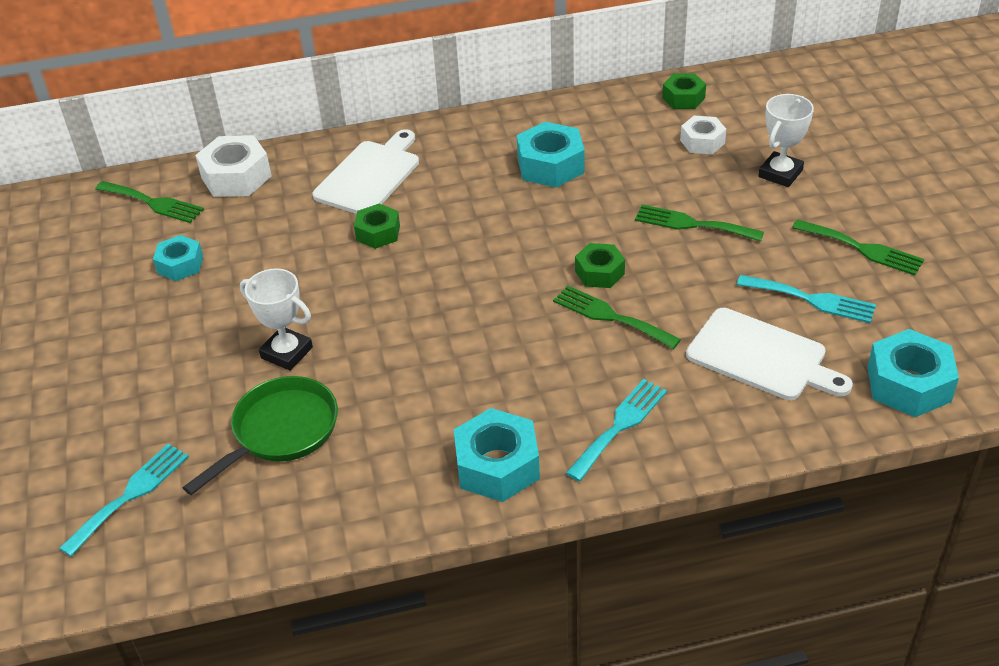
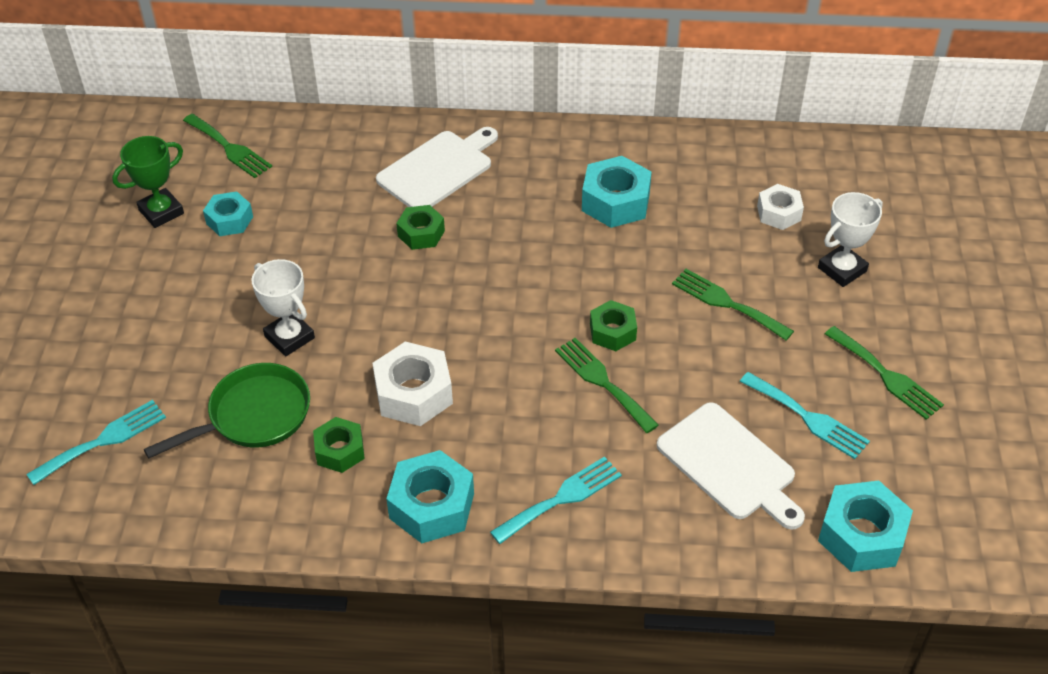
camera: 15 degrees right, 5 degrees up
white nut [195,135,272,197] -> white nut moved to [372,341,453,426]
green nut [662,73,706,109] -> green nut moved to [313,417,365,473]
none -> green trophy [112,136,184,228]

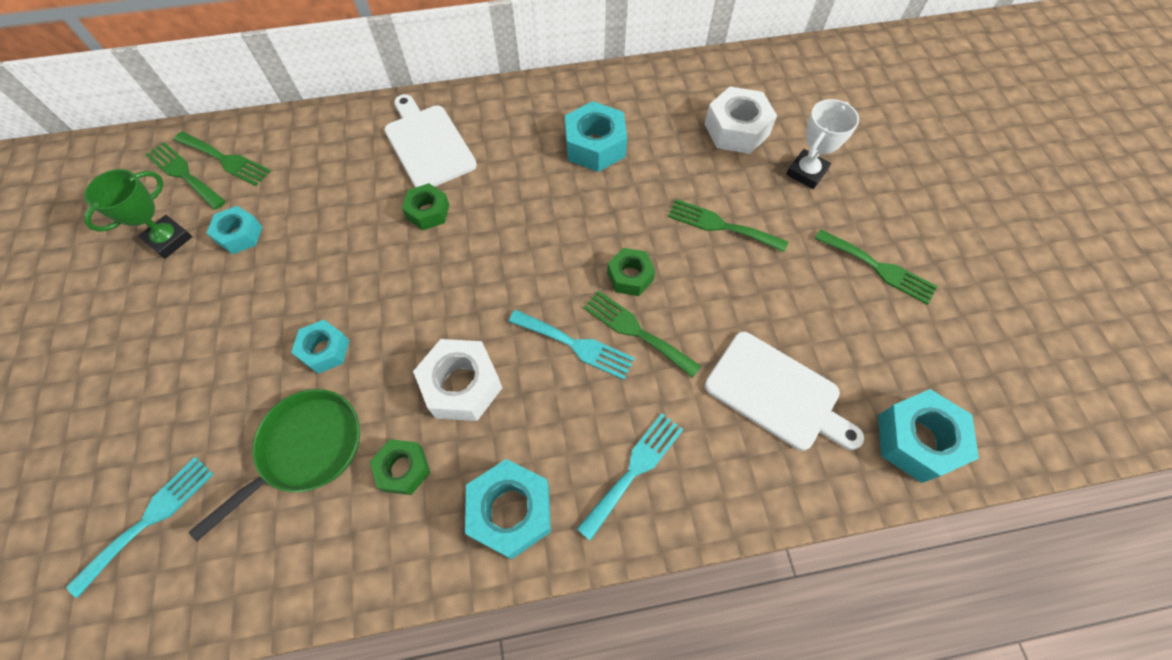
camera: 15 degrees left, 15 degrees up
white trophy [252,259,315,356] -> turquoise nut [291,320,349,374]
white cutting board [376,127,498,207] -> white cutting board turned 60 degrees counterclockwise [384,94,477,188]
turquoise fork [740,372,870,459] -> turquoise fork moved to [508,310,635,380]
white nut [757,184,804,230] -> white nut [705,87,777,154], size x1.59
none -> green fork [145,142,226,210]

